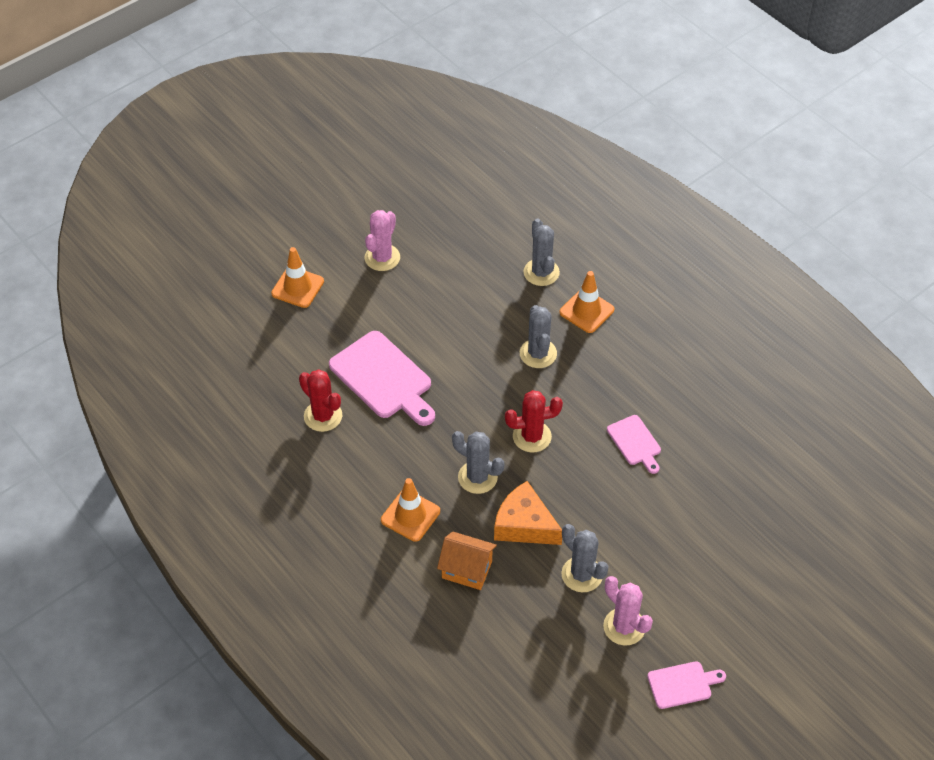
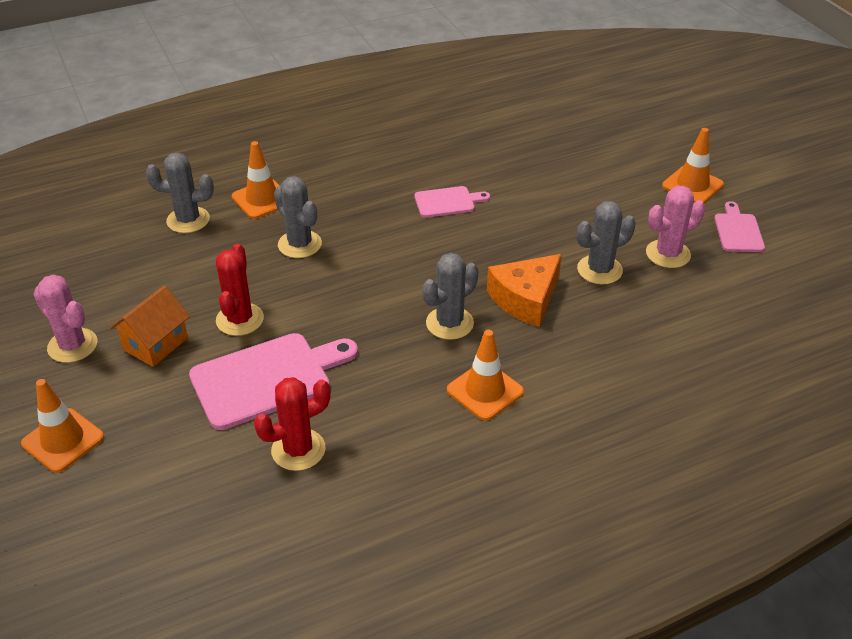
camera: 75 degrees left, 10 degrees down
orange house [437,531,497,590] -> orange house moved to [110,285,190,367]
red cactus [505,390,563,452] -> red cactus moved to [216,244,264,336]
grey cactus [520,305,557,368] -> grey cactus turned 45 degrees clockwise [274,176,322,258]
none -> orange traffic cone [662,128,724,203]

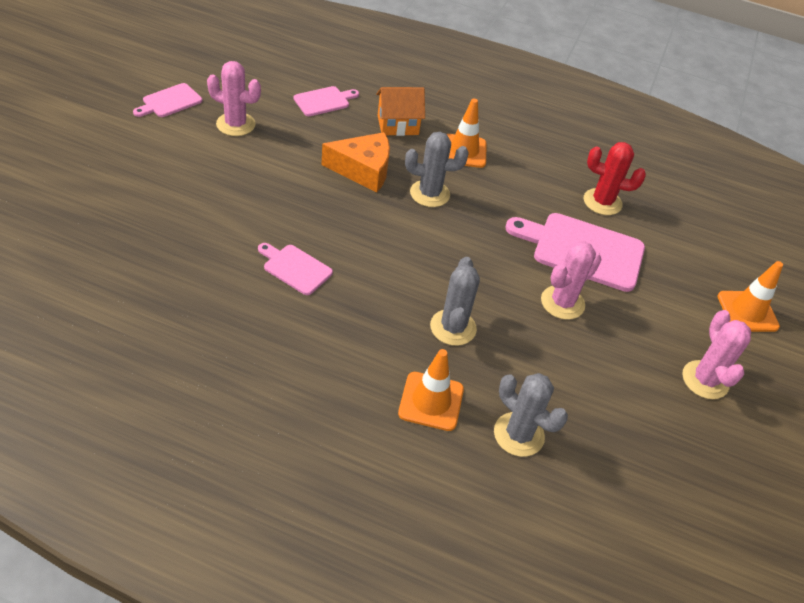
camera: 140 degrees left, 5 degrees up
orange house [110,285,190,367] -> orange house moved to [376,87,425,136]
red cactus [216,244,264,336] -> pink cactus [541,241,601,320]
grey cactus [577,201,636,285] -> none
orange traffic cone [662,128,724,203] -> none
none -> pink cutting board [294,86,359,116]

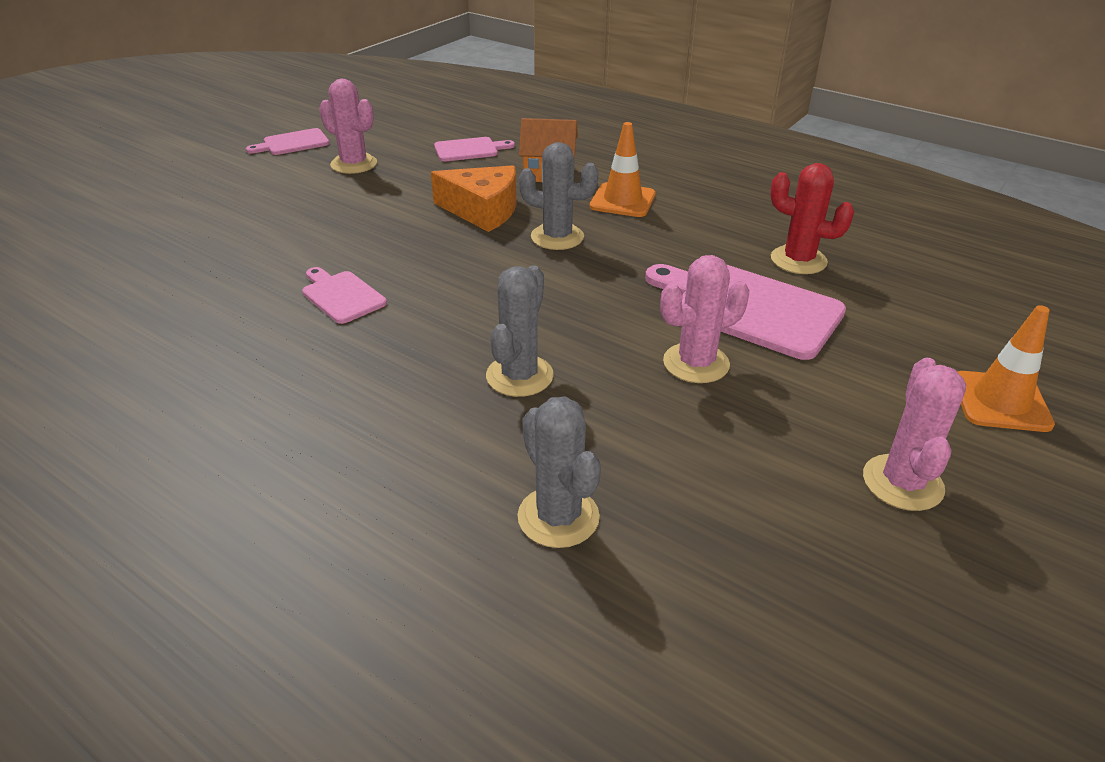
camera: 20 degrees right, 10 degrees down
orange traffic cone [398,349,464,431] -> none

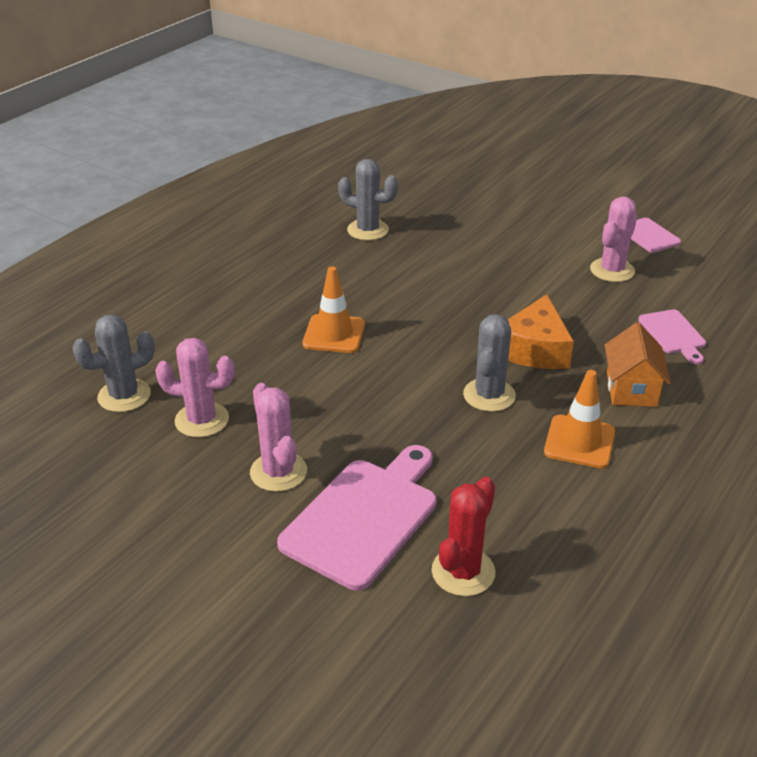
camera: 90 degrees right, 0 degrees up
pink cutting board [302,267,387,324] -> none
grey cactus [486,265,553,397] -> grey cactus moved to [338,159,398,240]
pink cactus [863,357,966,511] -> pink cactus moved to [155,338,234,438]
orange traffic cone [957,305,1055,432] -> orange traffic cone moved to [302,266,365,353]

